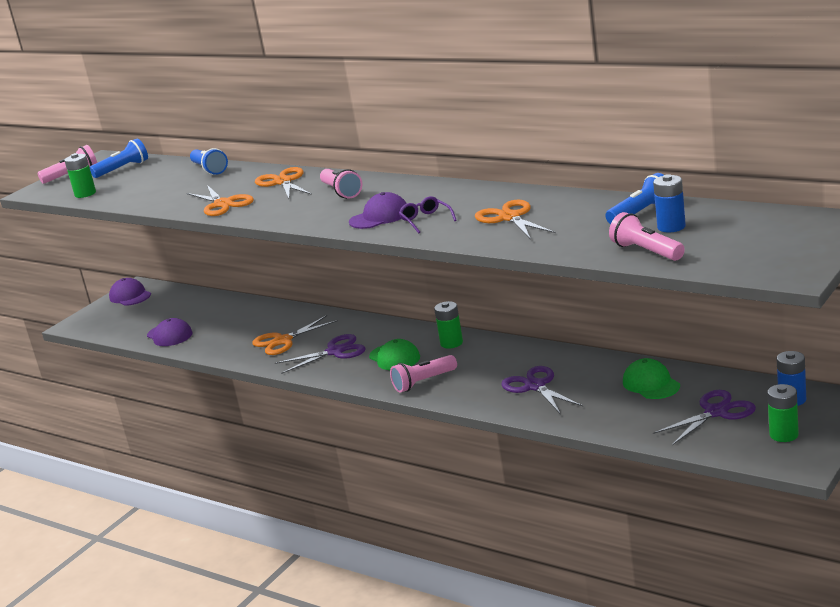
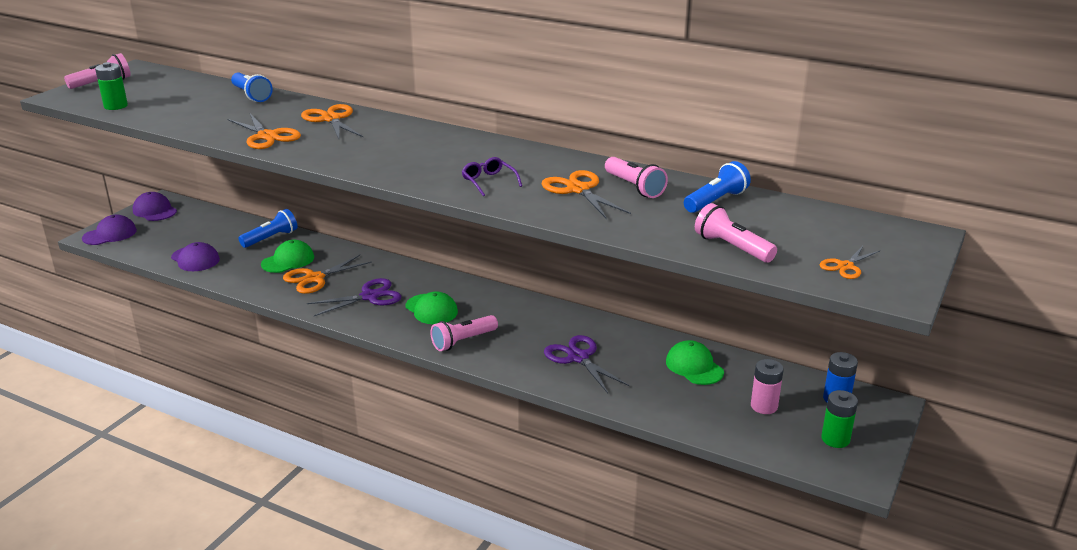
camera: 10 degrees left, 5 degrees up
blue flashlight [90,138,148,178] -> blue flashlight moved to [238,209,297,248]
pink flashlight [320,169,363,198] -> pink flashlight moved to [605,157,668,198]
purple cap [349,192,407,229] -> purple cap moved to [82,215,137,245]
green battery [434,301,463,348] -> none
blue battery [653,174,686,232] -> none
purple scissors [653,390,756,445] -> pink battery [751,359,784,414]
none -> green cap [261,240,314,273]
none -> orange scissors [819,246,880,279]

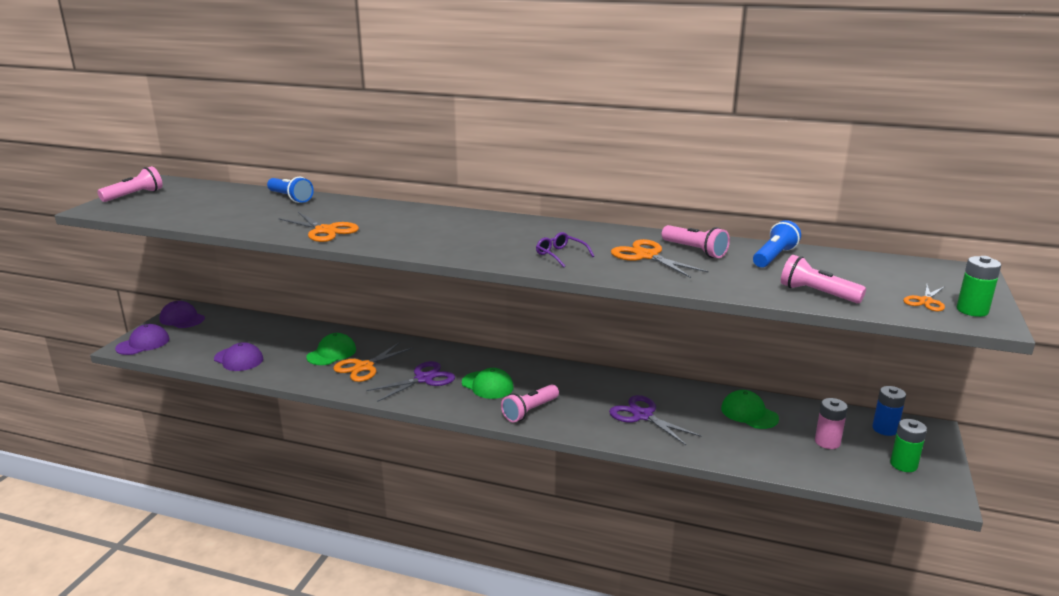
camera: 10 degrees left, 5 degrees down
green battery [95,62,128,110] -> green battery moved to [956,256,1001,317]
blue flashlight [238,209,297,248] -> none
orange scissors [301,104,363,139] -> none

